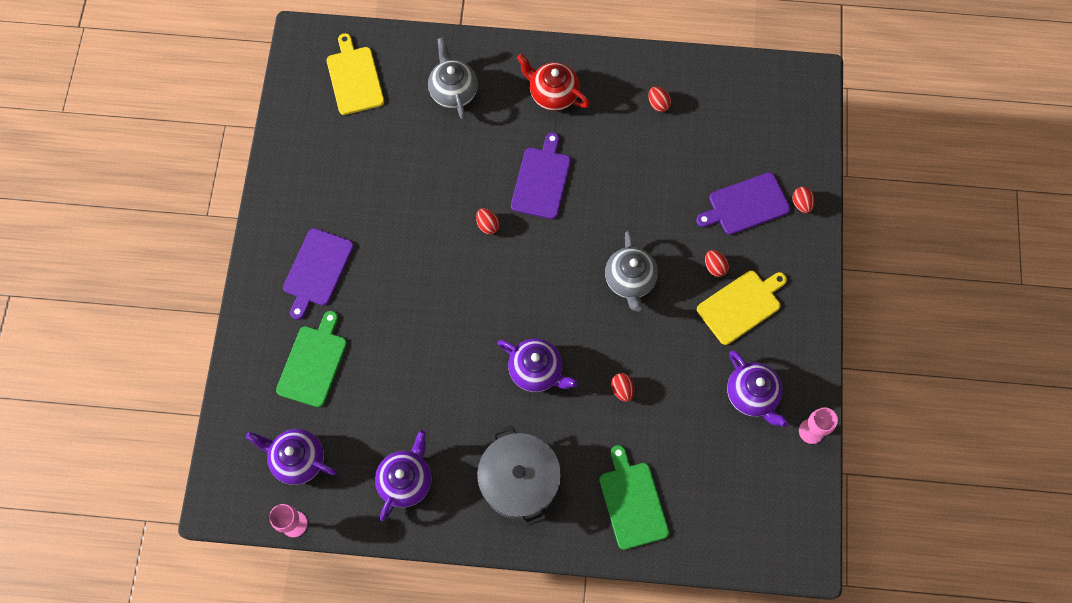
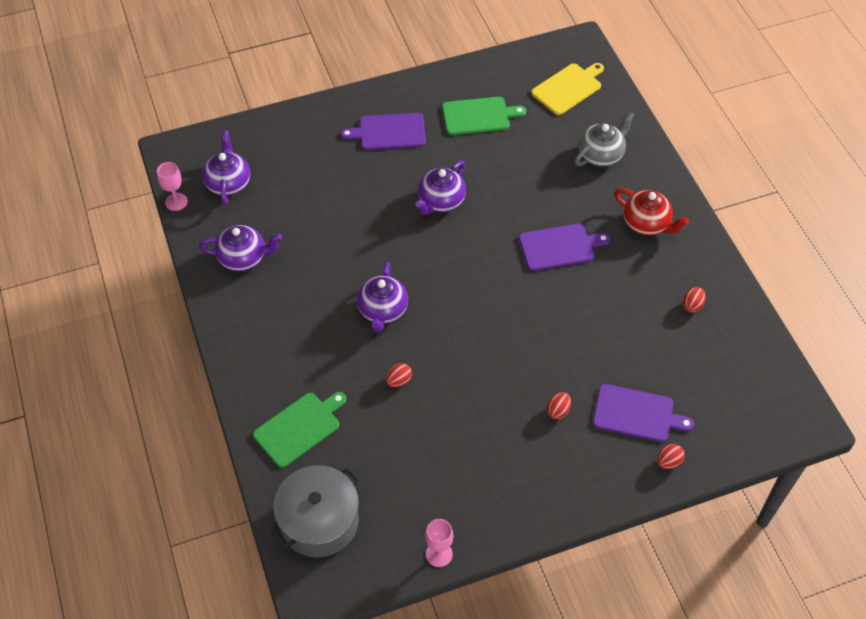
camera: 65 degrees right, 15 degrees down
green cutting board [276,311,347,407] -> green cutting board moved to [442,97,526,135]
red egg [476,208,500,235] -> none
grey pot [477,426,561,526] -> grey pot moved to [271,465,361,557]
red teapot [517,54,590,111] -> red teapot turned 120 degrees clockwise [614,188,689,235]
grey teapot [605,231,658,312] -> none
purple cutting board [696,172,791,235] -> purple cutting board turned 150 degrees clockwise [593,384,694,442]
yellow cutting board [697,271,787,345] -> none
purple teapot [727,351,788,427] -> purple teapot moved to [415,161,466,215]

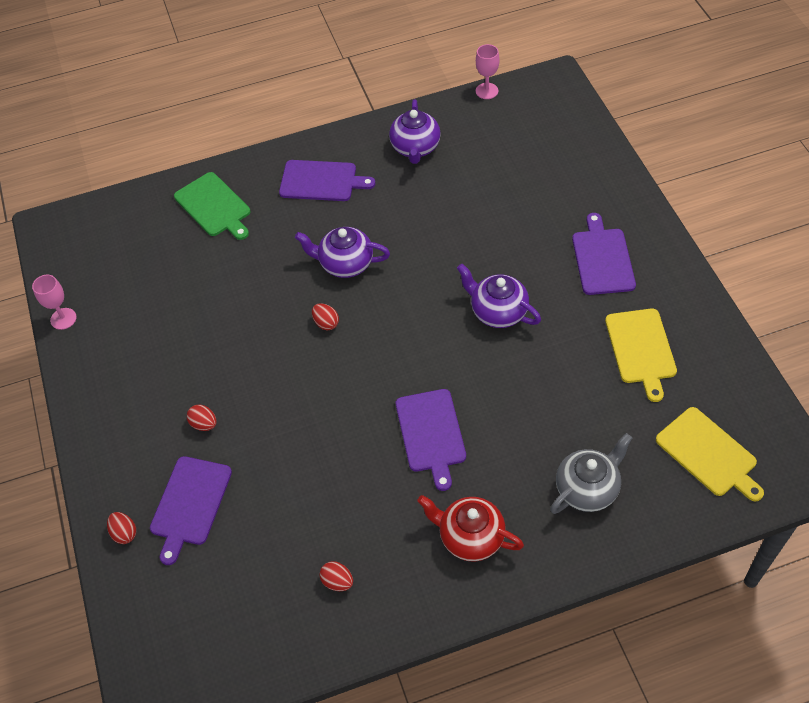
camera: 95 degrees right, 0 degrees up
purple teapot [202,131,250,205] -> none
grey pot [271,465,361,557] -> none
red egg [386,363,412,387] -> red egg moved to [312,303,339,330]
green cutting board [442,97,526,135] -> yellow cutting board [605,308,677,402]
grey teapot [575,111,634,167] -> grey teapot turned 90 degrees counterclockwise [550,433,632,514]
red teapot [614,188,689,235] -> red teapot turned 75 degrees clockwise [417,495,524,562]
none -> purple cutting board [279,160,375,201]

